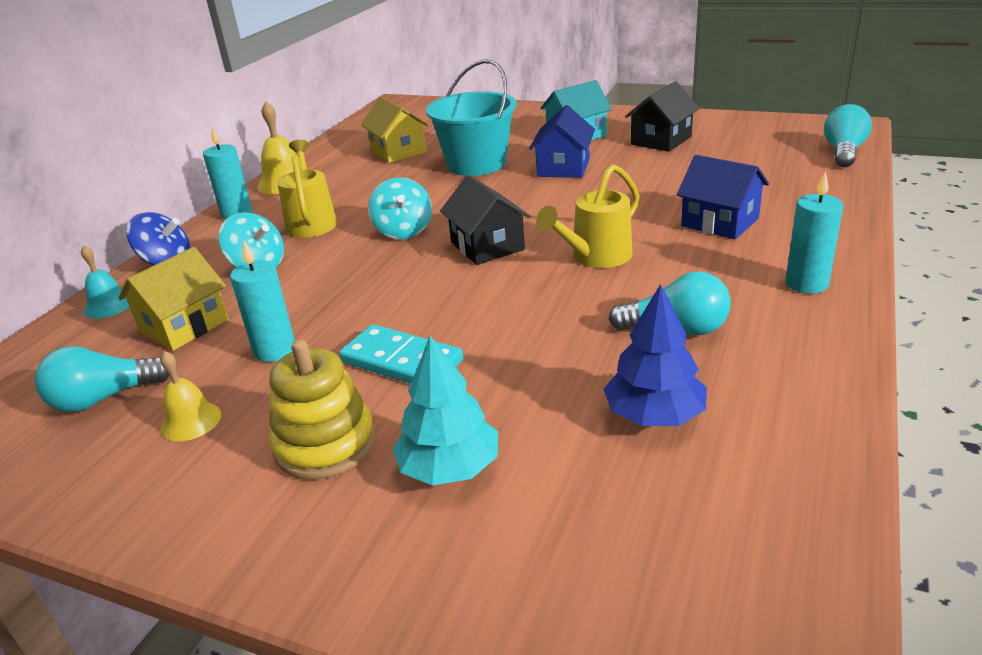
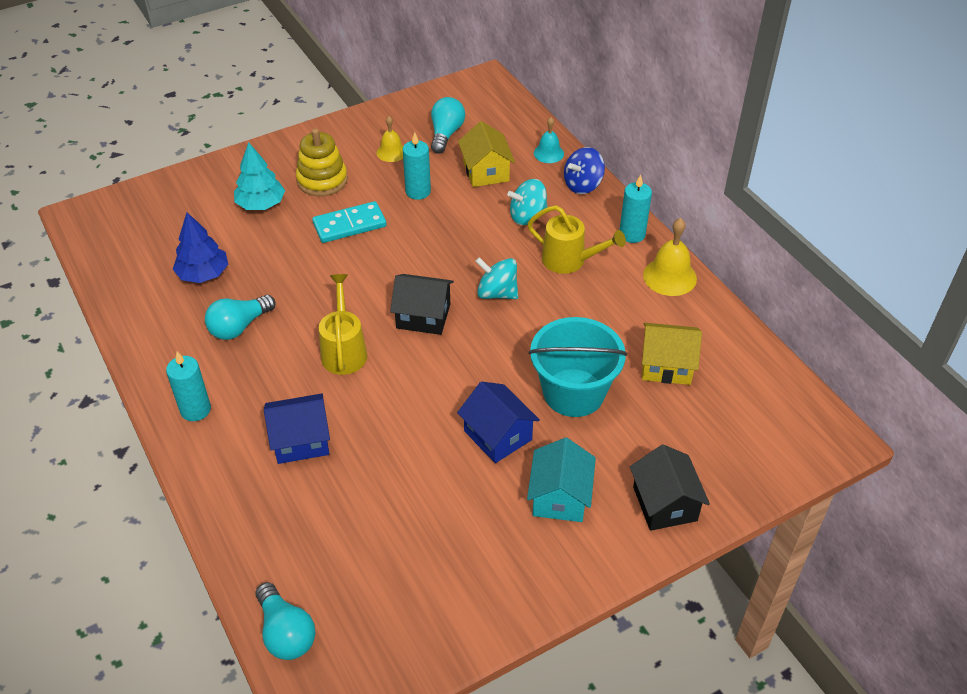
camera: 125 degrees right, 15 degrees up
black house [625,81,700,152] -> black house moved to [630,445,710,531]

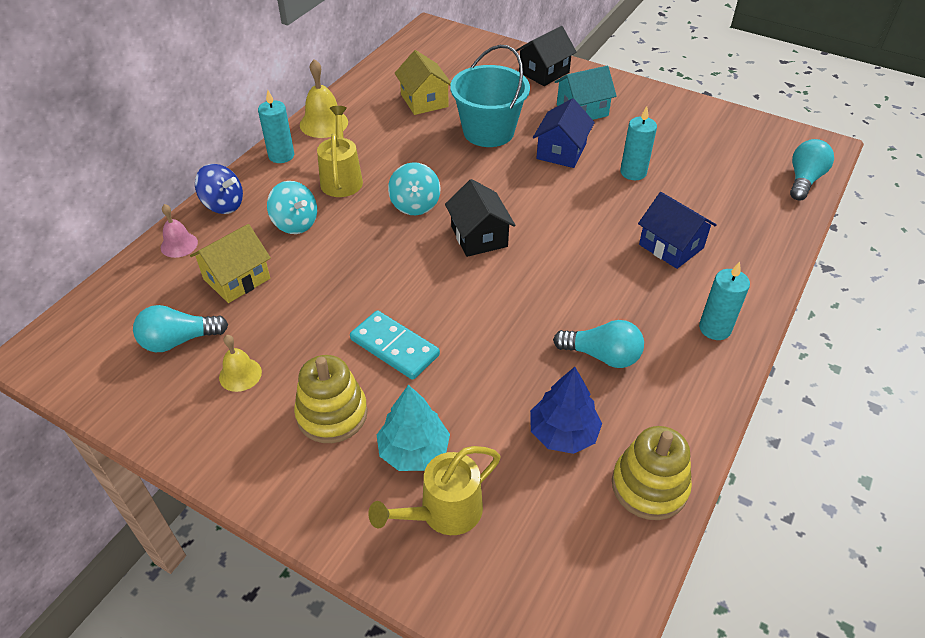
camera: 120 degrees left, 0 degrees up
yellow watering can [319,274,368,375] -> yellow watering can moved to [368,446,501,535]
turquoise candle [403,132,431,200] -> turquoise candle moved to [620,106,657,180]
turquoise bell [534,117,564,163] -> pink bell [161,204,198,258]
none -> yellow stacking toy [612,426,692,520]

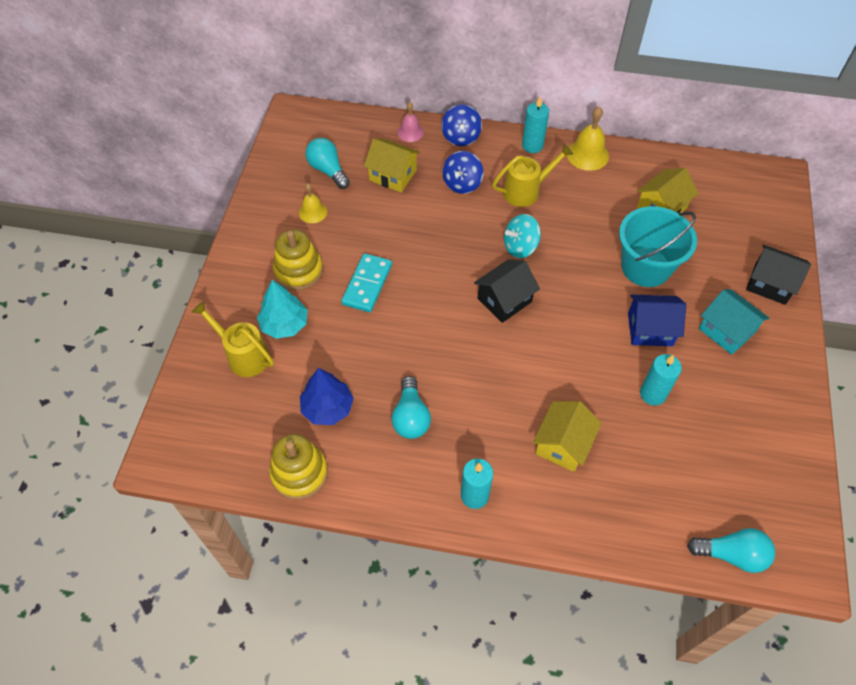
camera: 70 degrees right, 10 degrees up
turquoise spinning top [267,181,317,234] -> blue spinning top [442,151,483,194]
blue house [638,192,717,269] -> yellow house [533,401,602,472]

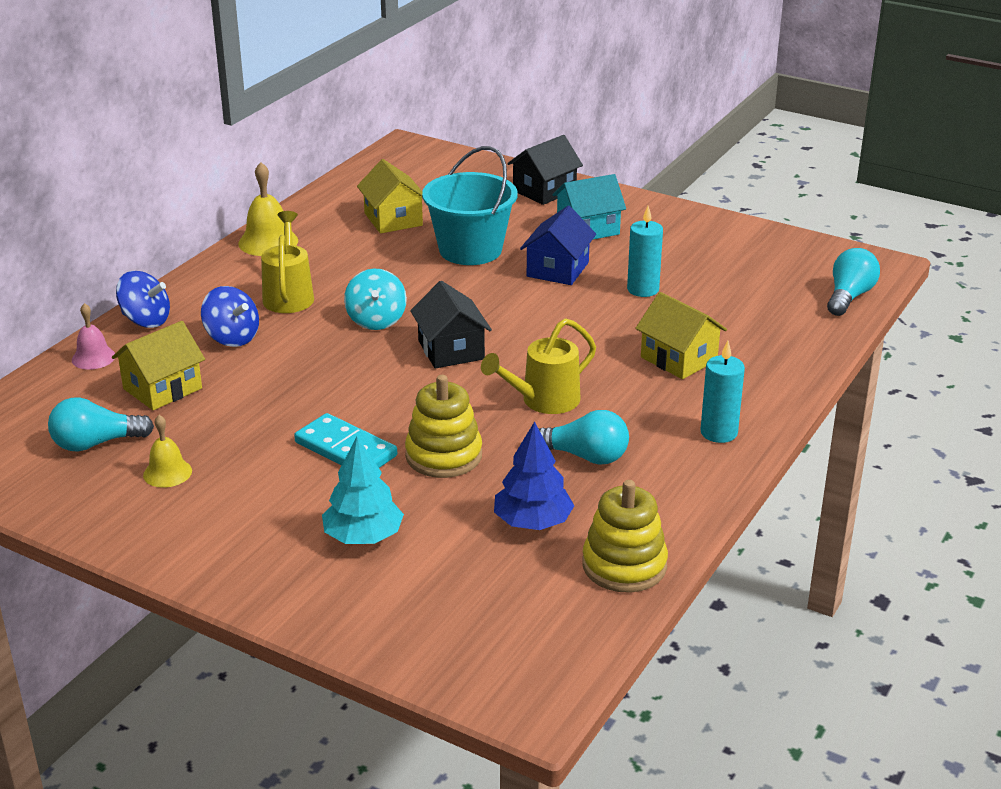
camera: 70 degrees left, 25 degrees down
yellow watering can [192,301,274,377] -> yellow watering can moved to [481,318,596,414]
yellow stacking toy [273,230,323,290] -> yellow stacking toy moved to [405,375,482,478]
turquoise candle [522,97,549,153] -> none

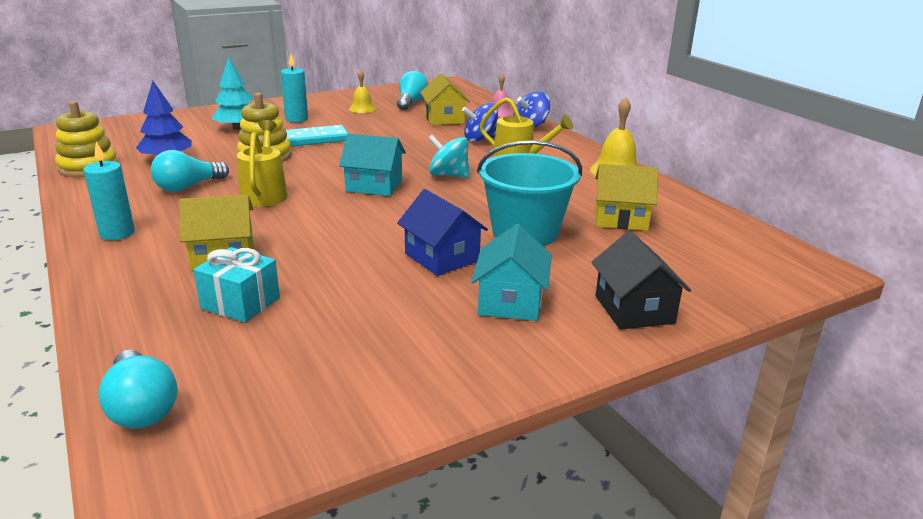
camera: 120 degrees right, 5 degrees down
black house [410,281,492,368] -> turquoise house [339,134,406,196]
turquoise candle [627,206,663,297] -> turquoise candle moved to [281,54,308,123]
none -> turquoise gift [193,247,280,323]

